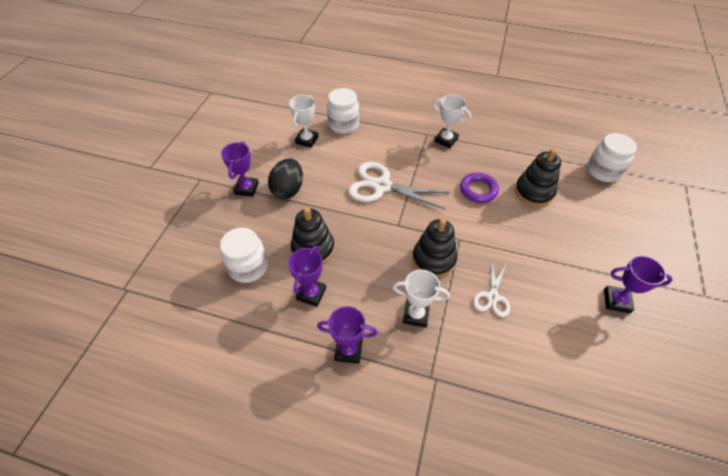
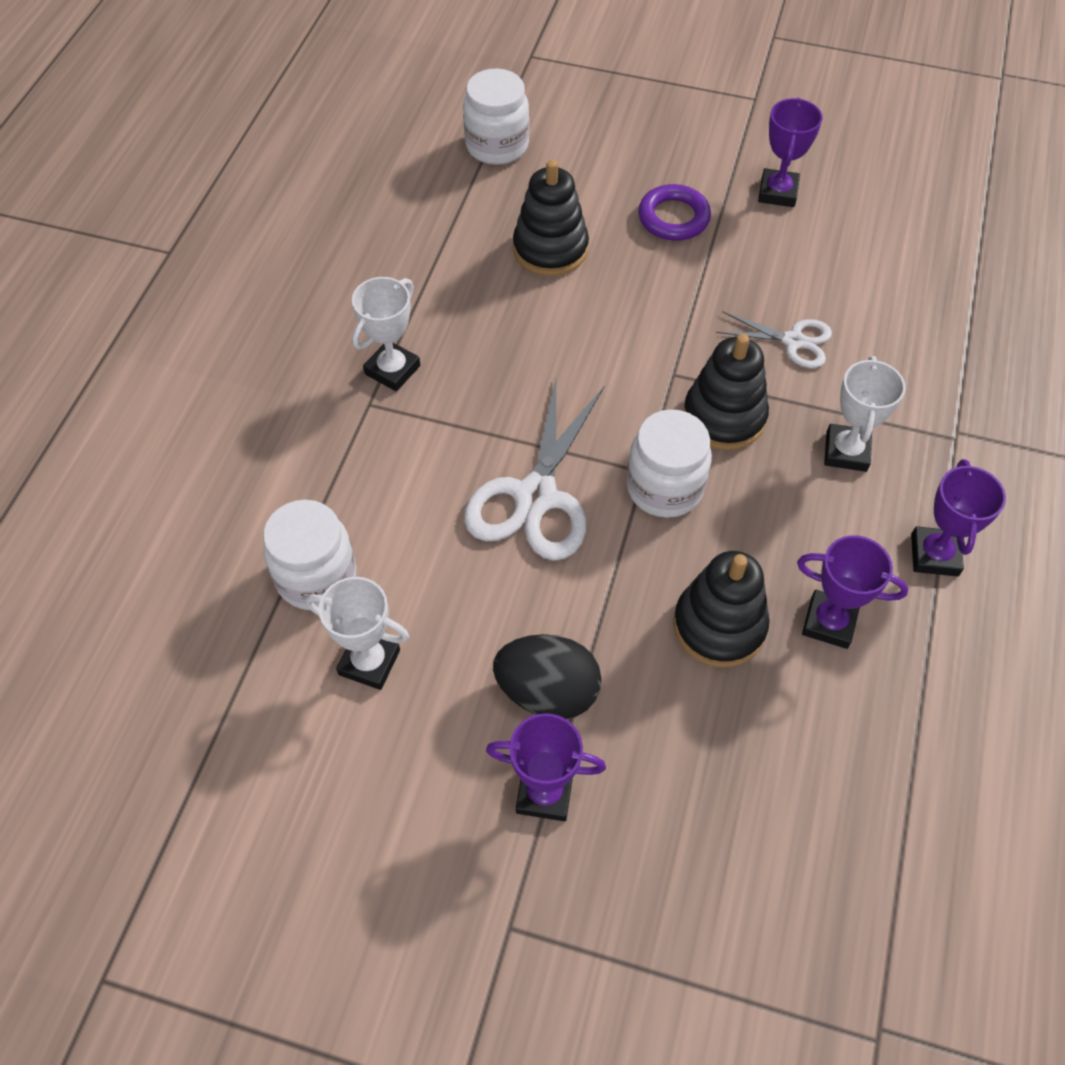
camera: 90 degrees left, 5 degrees up
white jar [220,228,268,283] -> white jar moved to [627,409,712,518]
purple ring [460,173,499,203] -> purple ring moved to [638,184,711,241]

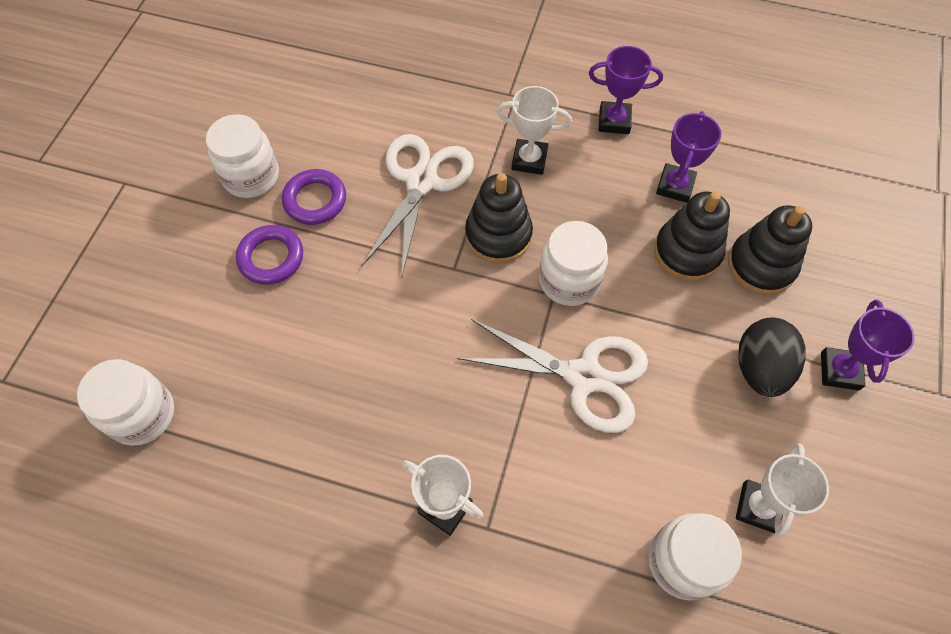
camera: 90 degrees left, 5 degrees up
black stacking toy [513,160,589,276] -> black stacking toy moved to [728,205,812,295]
white scissors [716,311,832,368] -> white scissors [362,134,474,279], size x1.79
purple trophy [758,98,823,207] -> white jar [206,114,279,198]
none -> purple ring [282,169,346,225]

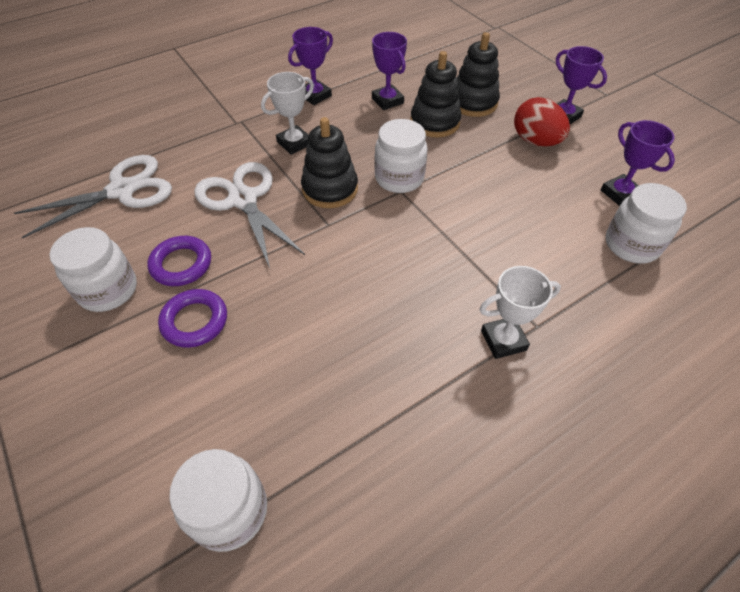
camera: 50 degrees left, 10 degrees down
white scissors [457,319,648,433] -> white scissors moved to [14,155,172,238]
white trophy [736,443,829,537] -> purple trophy [601,120,675,206]
black egg [738,318,806,397] -> red egg [514,97,570,146]

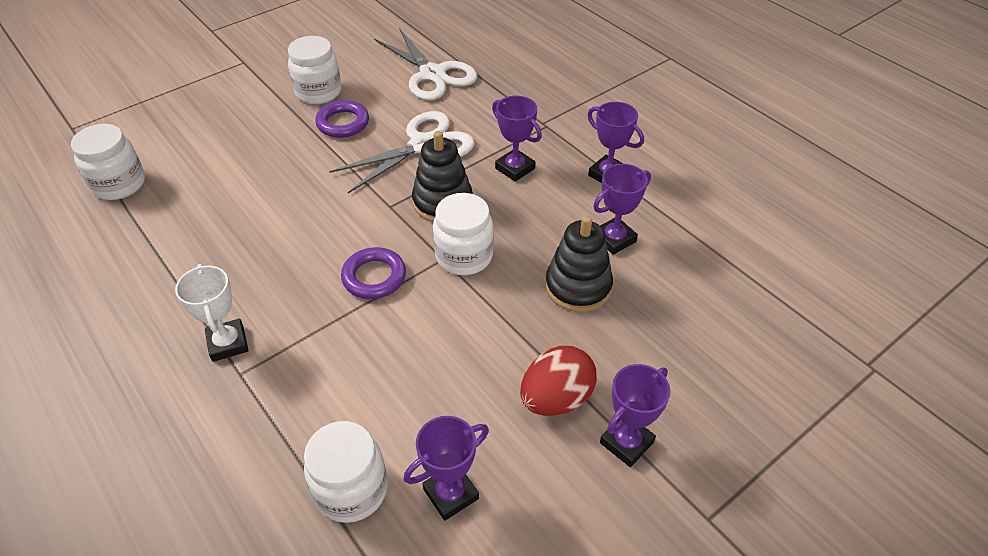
camera: 85 degrees right, 5 degrees down
purple ring [158,289,227,348] -> purple ring moved to [341,247,406,299]
white trophy [261,72,314,155] -> purple trophy [492,96,542,182]
black stacking toy [457,32,500,117] -> none

